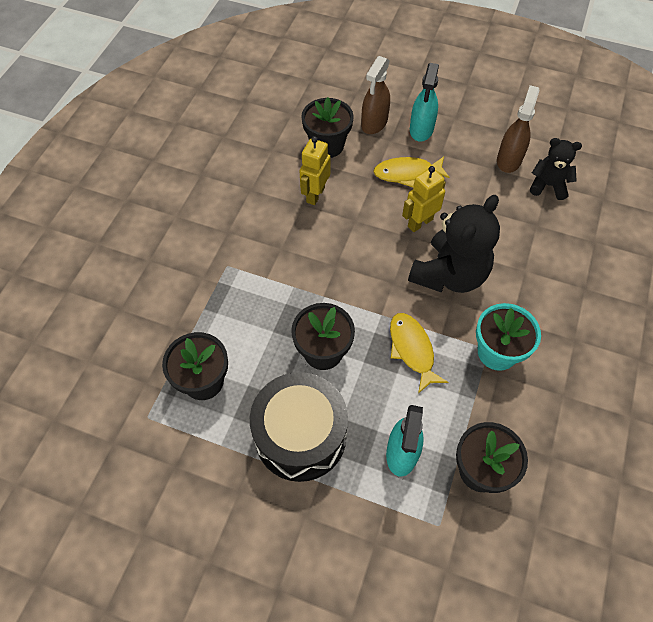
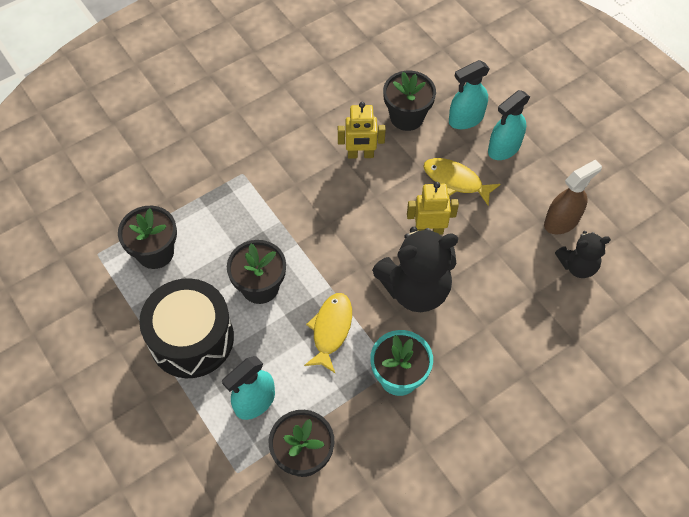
camera: 35 degrees right, 0 degrees up
yellow robot [300,136,331,205] -> yellow robot turned 150 degrees counterclockwise [338,102,386,159]
brown spray bottle [361,56,390,134] -> turquoise spray bottle [449,60,490,129]
black teddy bear [530,138,582,200] -> black teddy bear turned 120 degrees clockwise [555,231,611,278]

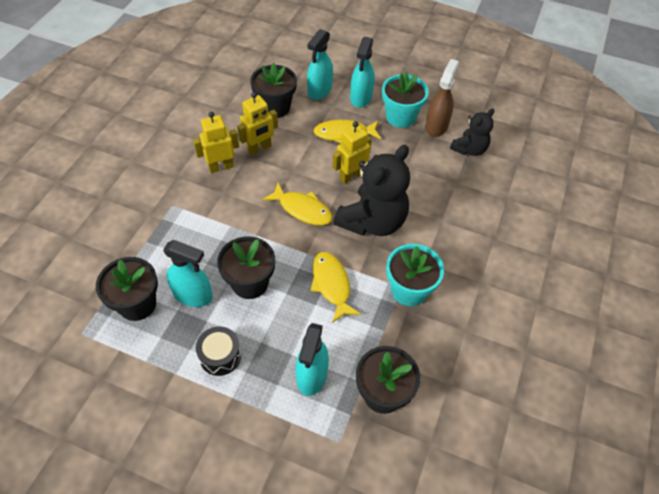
camera: 35 degrees left, 5 degrees down
black drum [139,278,234,378] -> black drum [196,326,241,376], size x0.49
none -> turquoise spray bottle [163,240,213,307]
none -> yellow robot [193,112,239,173]
none -> yellow fish [263,183,333,226]
none -> turquoise flower pot [382,72,429,128]

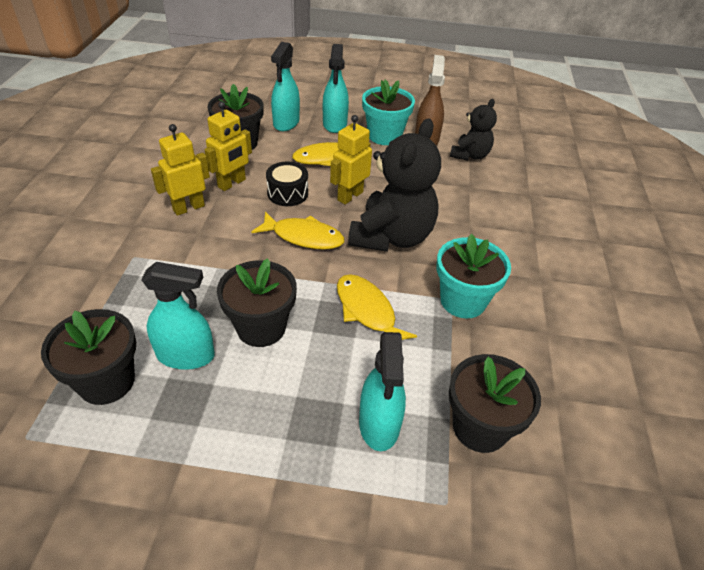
camera: 15 degrees left, 10 degrees down
black drum [196,326,241,376] -> black drum moved to [266,162,308,206]

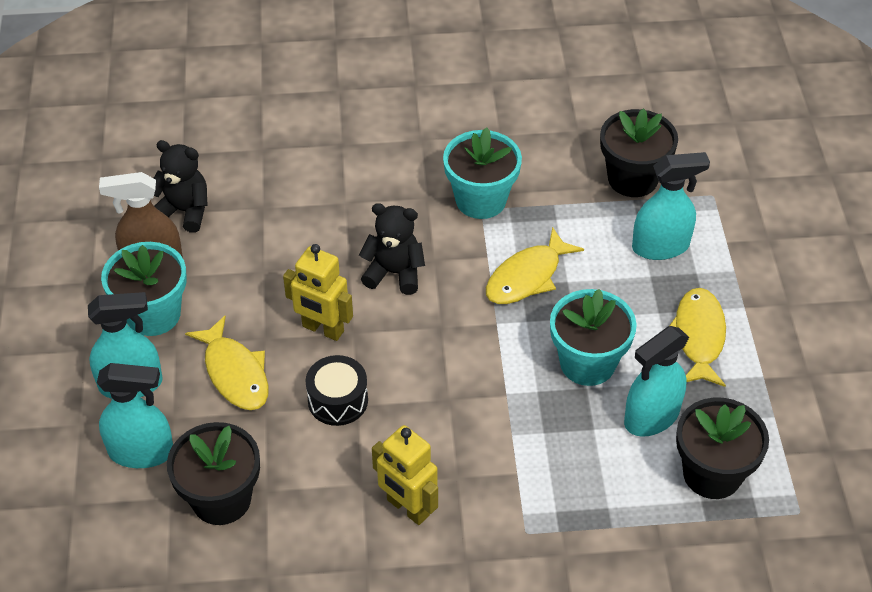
camera: 100 degrees left, 5 degrees up
turquoise spray bottle [141,262,215,370] -> turquoise spray bottle turned 120 degrees counterclockwise [624,326,689,437]
yellow robot [205,101,252,191] -> none
black flower pot [217,258,297,347] -> turquoise flower pot [550,289,637,386]
yellow fish [251,211,345,250] -> yellow fish moved to [669,288,726,387]
black teddy bear [348,118,441,252] -> black teddy bear [359,203,425,295], size x0.57

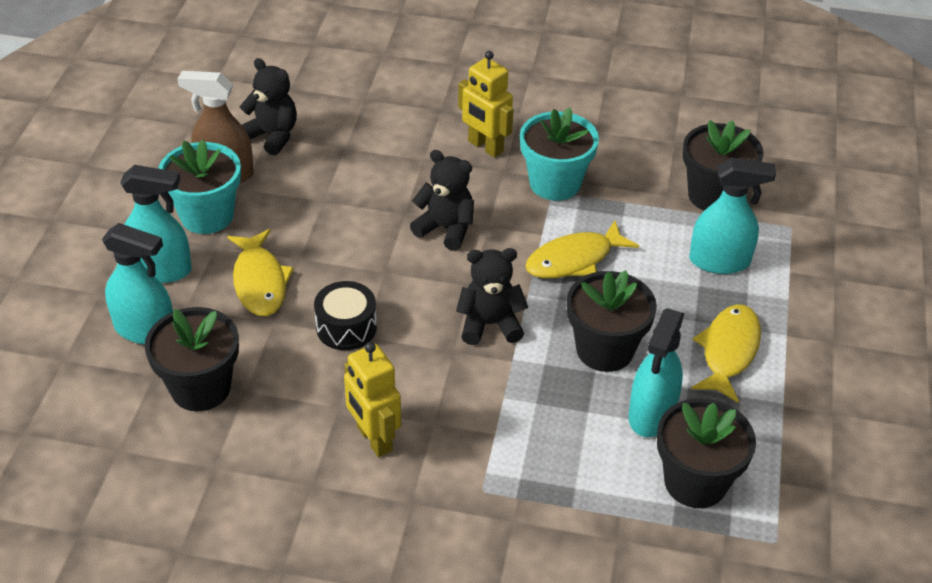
camera: 15 degrees right, 5 degrees down
yellow robot [283,244,353,341] -> yellow robot moved to [458,51,514,158]
turquoise flower pot [550,289,637,386] -> black flower pot [567,270,657,372]
turquoise spray bottle [624,326,689,437] -> turquoise spray bottle turned 45 degrees counterclockwise [628,308,684,437]
none -> black teddy bear [456,248,528,345]

